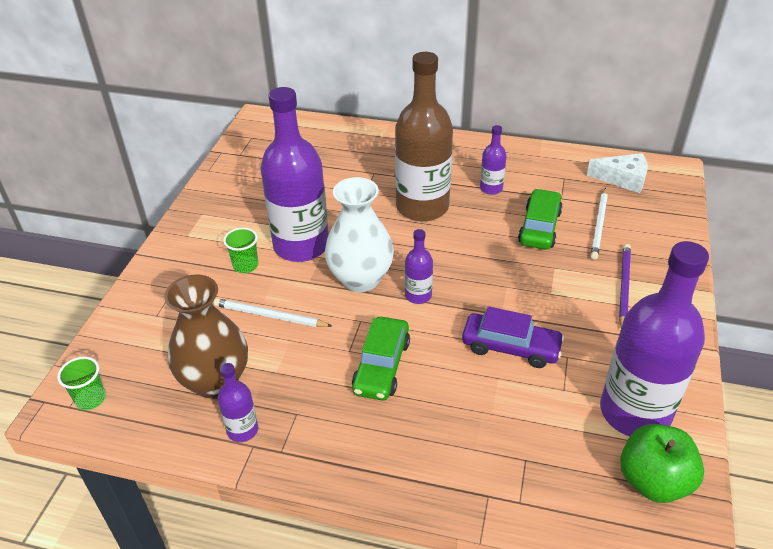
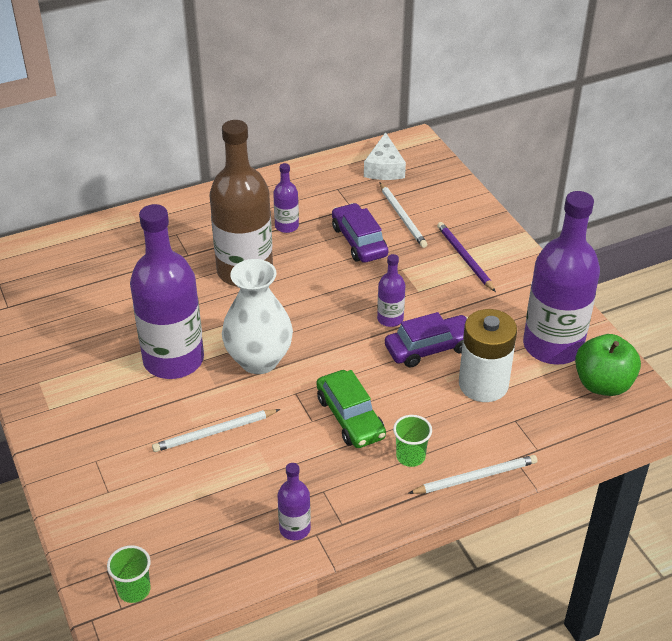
camera: 40 degrees left, 0 degrees up
brown vase [164,274,248,399] -> none
green cup [223,228,258,273] -> green cup moved to [393,415,432,467]
purple bottle [405,229,433,304] -> purple bottle moved to [377,254,405,327]
green car [518,189,563,249] -> purple car [332,203,388,263]
white cheese [587,153,648,193] -> white cheese turned 120 degrees clockwise [364,132,406,180]
none -> white pencil [408,455,537,494]
none -> white battery [459,309,517,402]

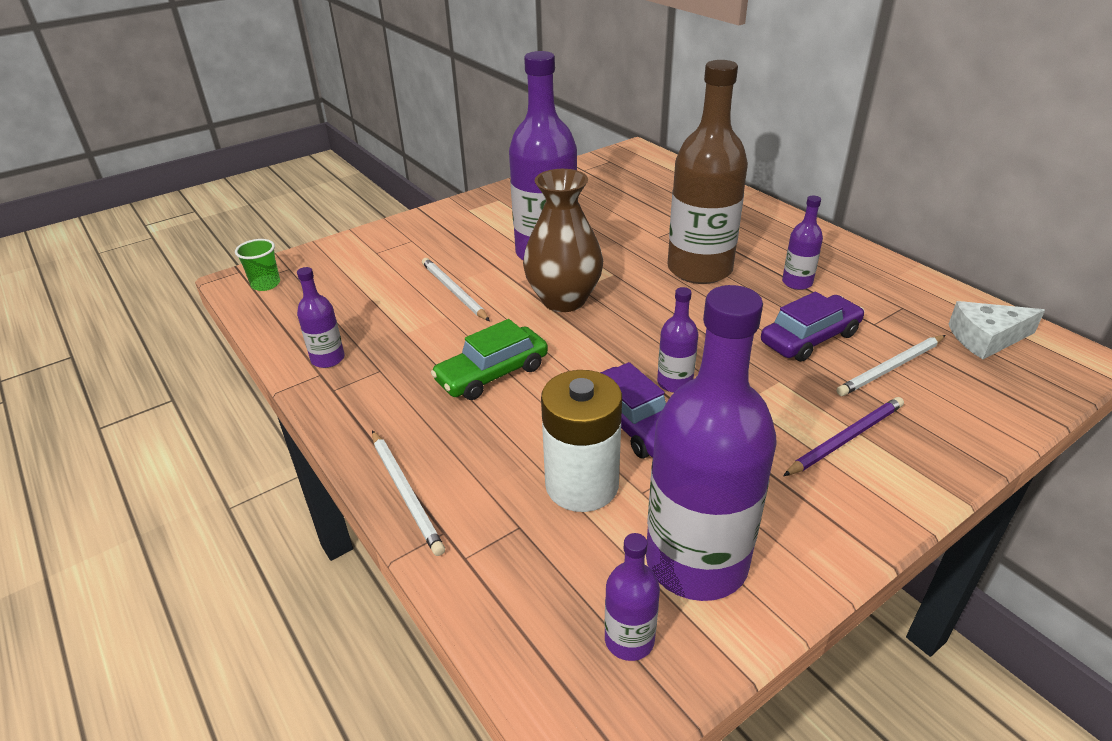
camera: 80 degrees right, 5 degrees down
white vase [222,259,293,374] -> brown vase [523,169,603,312]
green cup [393,415,432,467] -> none
green apple [575,334,641,396] -> purple bottle [605,533,660,661]

